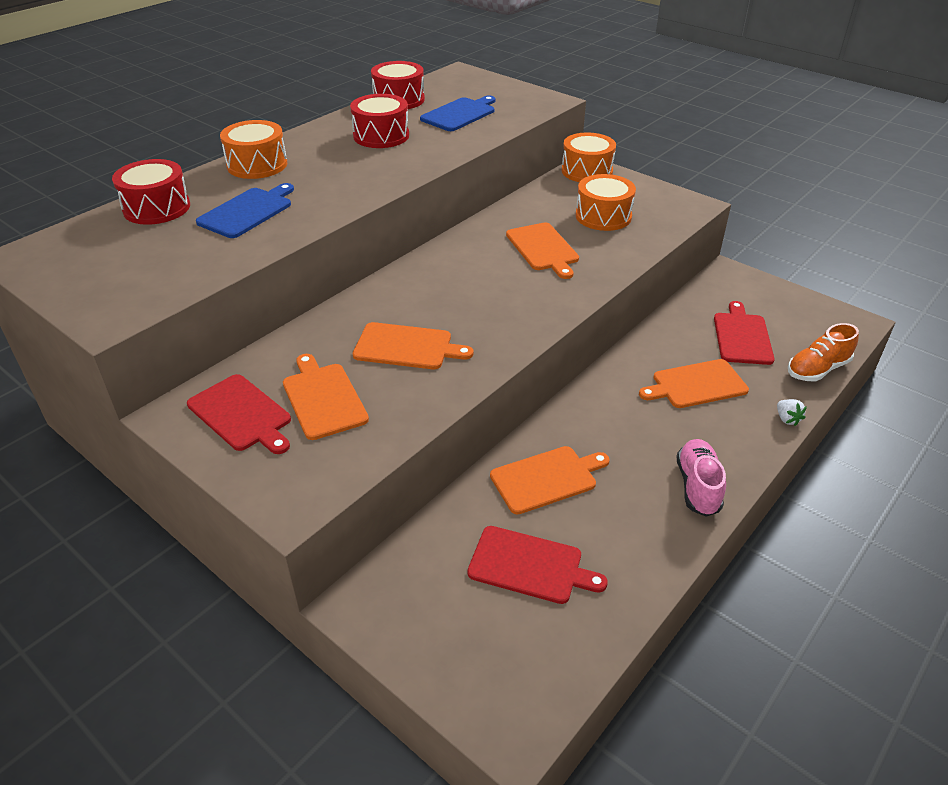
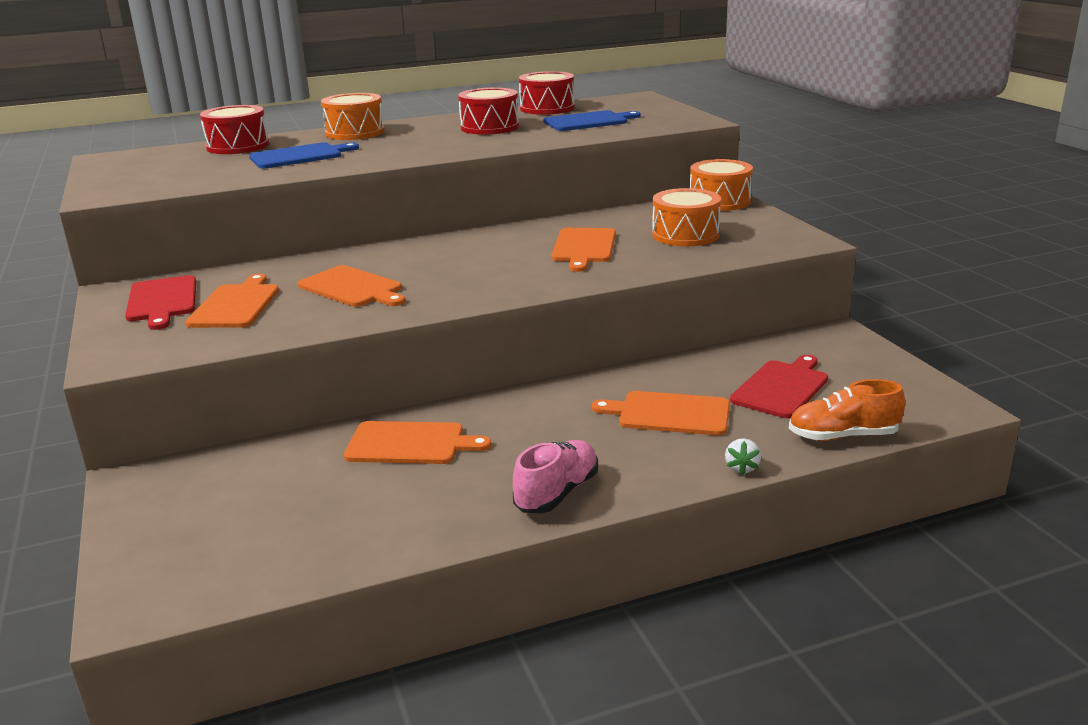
camera: 30 degrees right, 15 degrees down
red cutting board [467,526,608,604] -> none

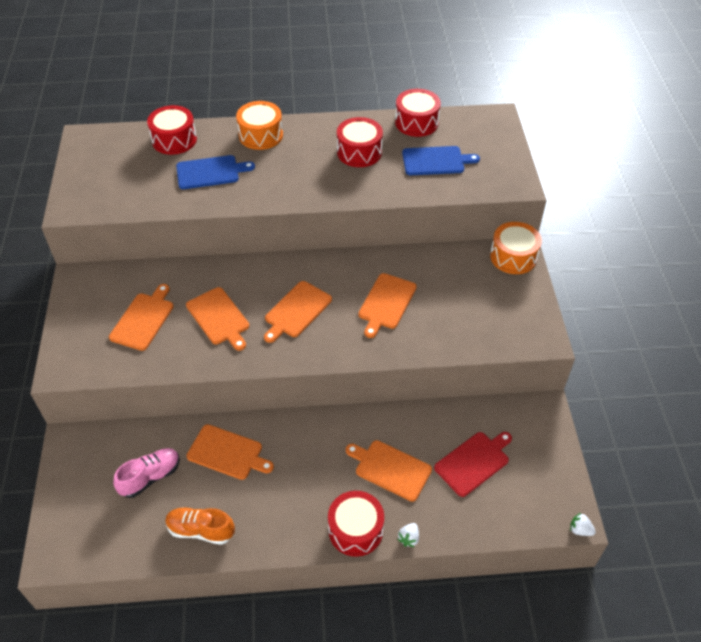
camera: 15 degrees right, 25 degrees up
red cutting board [125,275,196,330] -> none
pink shoe [513,440,598,513] -> pink shoe moved to [113,448,180,498]
orange drum [652,188,721,246] -> none
orange shoe [789,379,905,441] -> orange shoe moved to [165,507,235,545]
none -> orange cutting board [264,281,332,343]
none -> red drum [328,491,384,557]
none -> white strawberry [570,513,596,536]

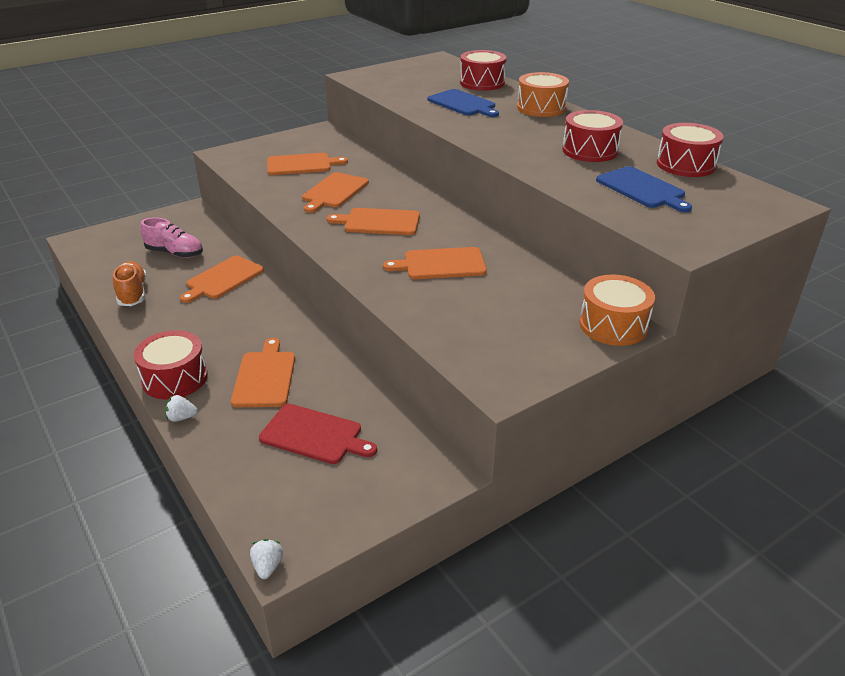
camera: 60 degrees right, 15 degrees down
orange cutting board [187,424,274,480] -> orange cutting board turned 45 degrees clockwise [180,256,264,303]

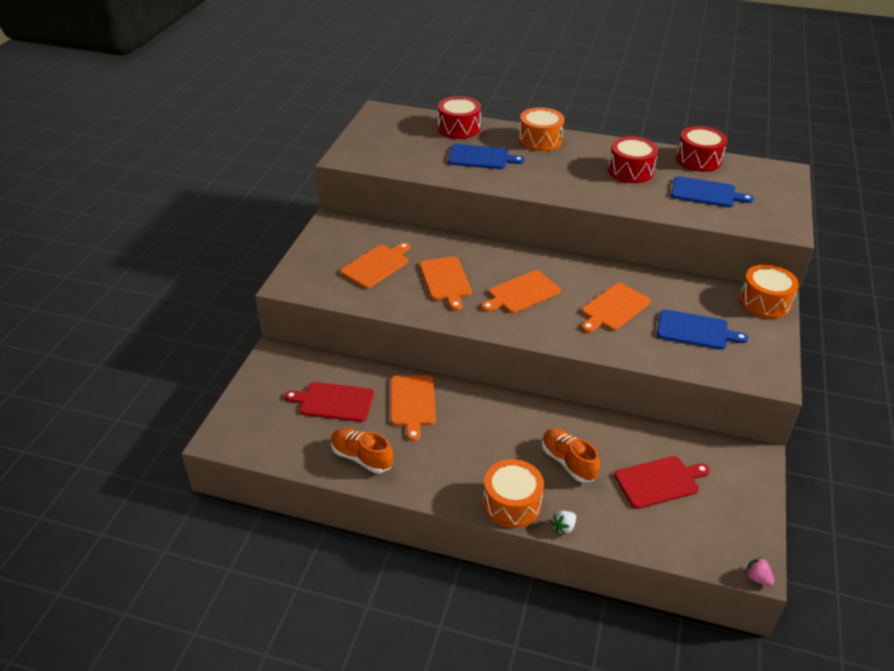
camera: 40 degrees left, 5 degrees up
red drum [134,330,208,400] -> orange drum [483,459,544,528]
pink shoe [140,218,203,258] -> red cutting board [285,382,374,422]
orange cutting board [231,338,295,407] -> orange shoe [542,428,600,482]
white strawberry [250,539,283,579] -> pink strawberry [745,557,774,586]
none -> blue cutting board [657,309,748,350]

